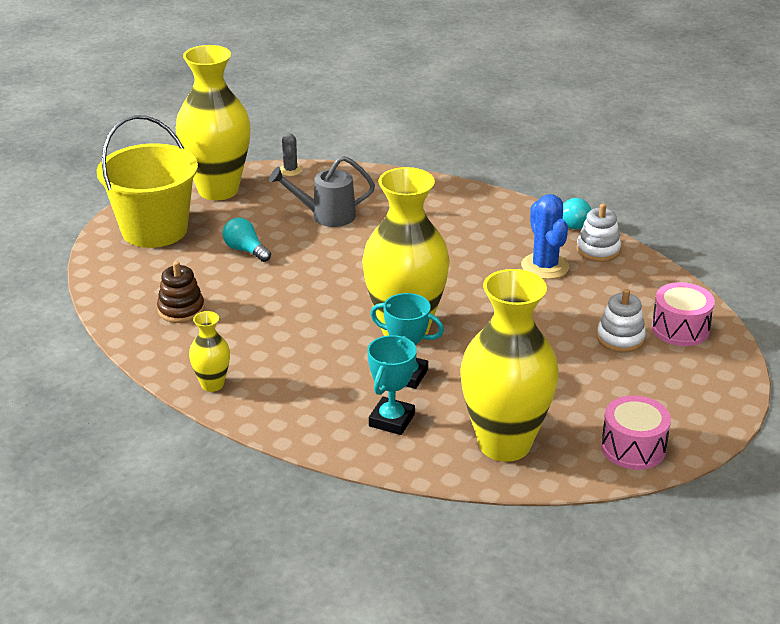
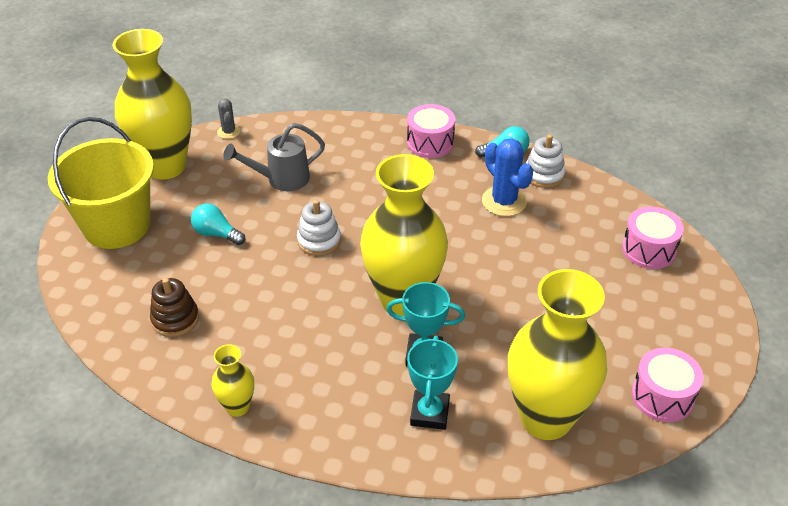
camera: 15 degrees left, 10 degrees up
white stacking toy [597,289,646,353] -> white stacking toy moved to [297,200,341,256]
none -> pink drum [407,104,455,158]

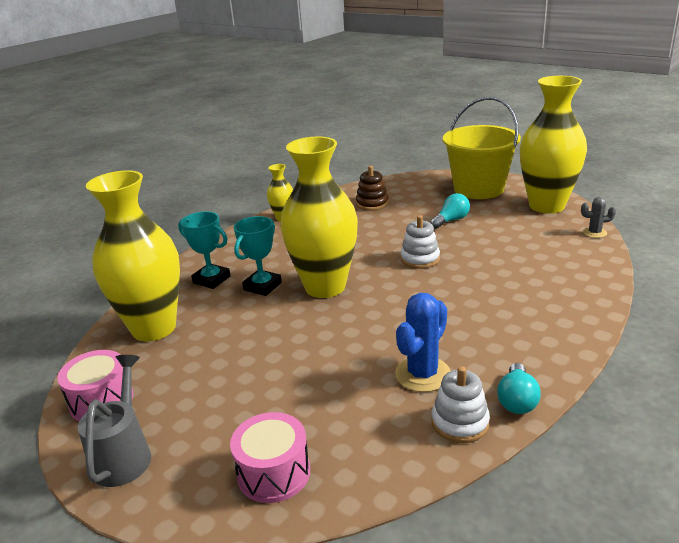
camera: 115 degrees right, 15 degrees down
grey watering can [223,123,325,191] -> grey watering can moved to [78,355,151,487]
pink drum [407,104,455,158] -> none
blue cactus [482,138,534,216] -> blue cactus turned 45 degrees counterclockwise [395,293,450,392]

